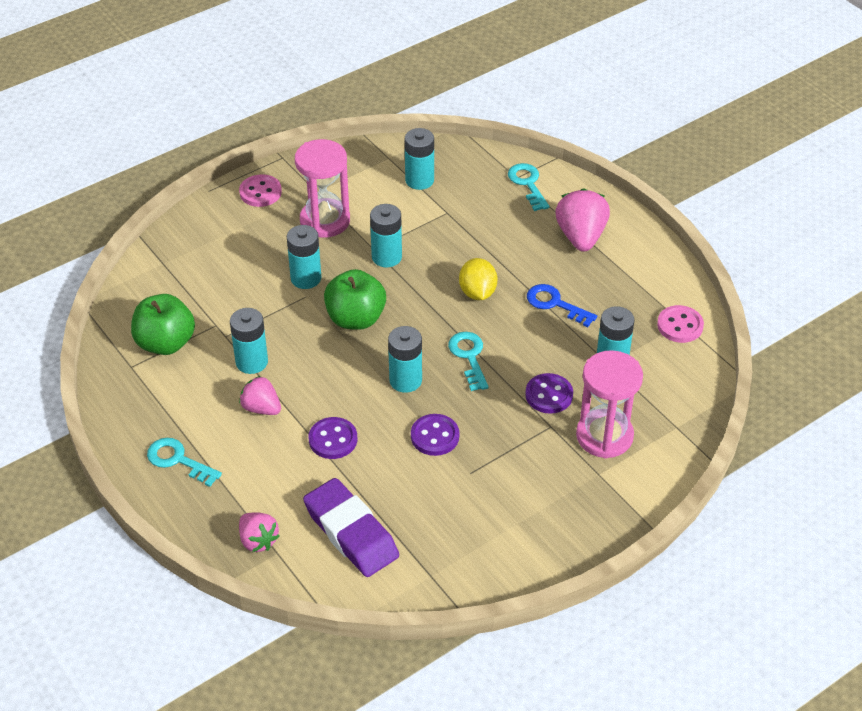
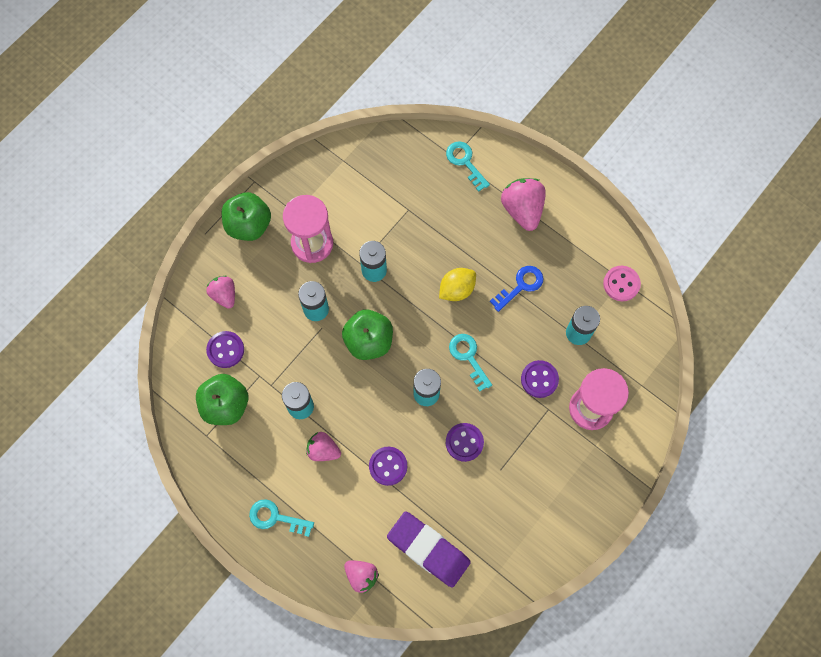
camera: 15 degrees left, 25 degrees up
pink button [239,174,282,207] -> green apple [222,192,271,241]
turquoise battery [405,128,434,190] -> none
yellow lemon [459,258,497,300] -> yellow lemon turned 75 degrees clockwise [439,268,476,301]
blue key [527,284,597,327] -> blue key turned 120 degrees clockwise [490,266,543,312]
none -> pink strawberry [206,276,235,309]
none -> purple button [206,331,244,368]

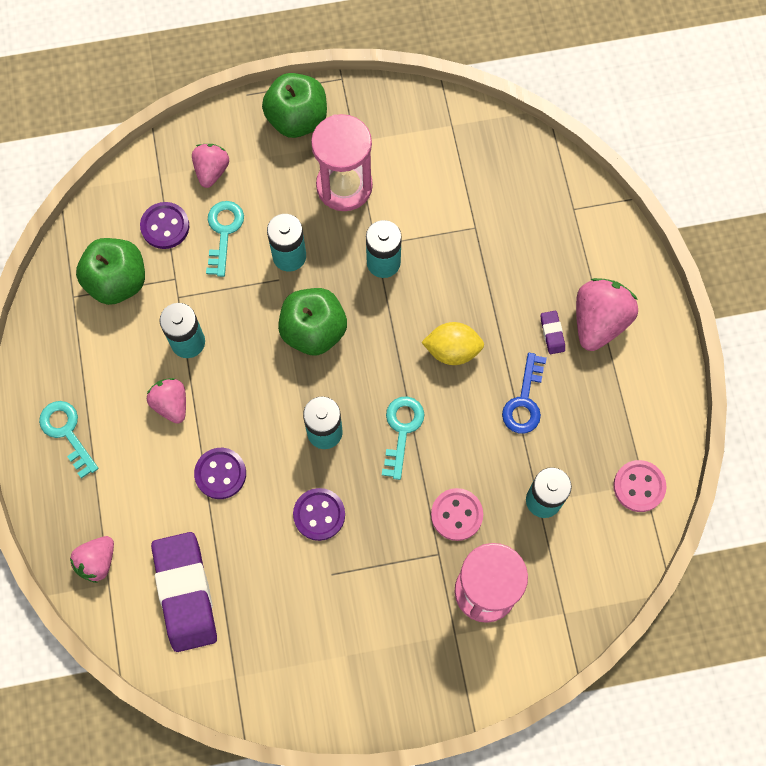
camera: 40 degrees right, 0 degrees up
pink strawberry [344,560,379,594] -> pink strawberry turned 45 degrees clockwise [70,536,114,583]
turquoise key [446,141,490,192] -> turquoise key moved to [206,201,244,277]
blue key [490,266,543,312] -> blue key turned 105 degrees clockwise [502,353,547,434]
purple button [521,360,559,398] -> pink button [431,488,483,541]
none -> purple eraser [541,311,565,354]

